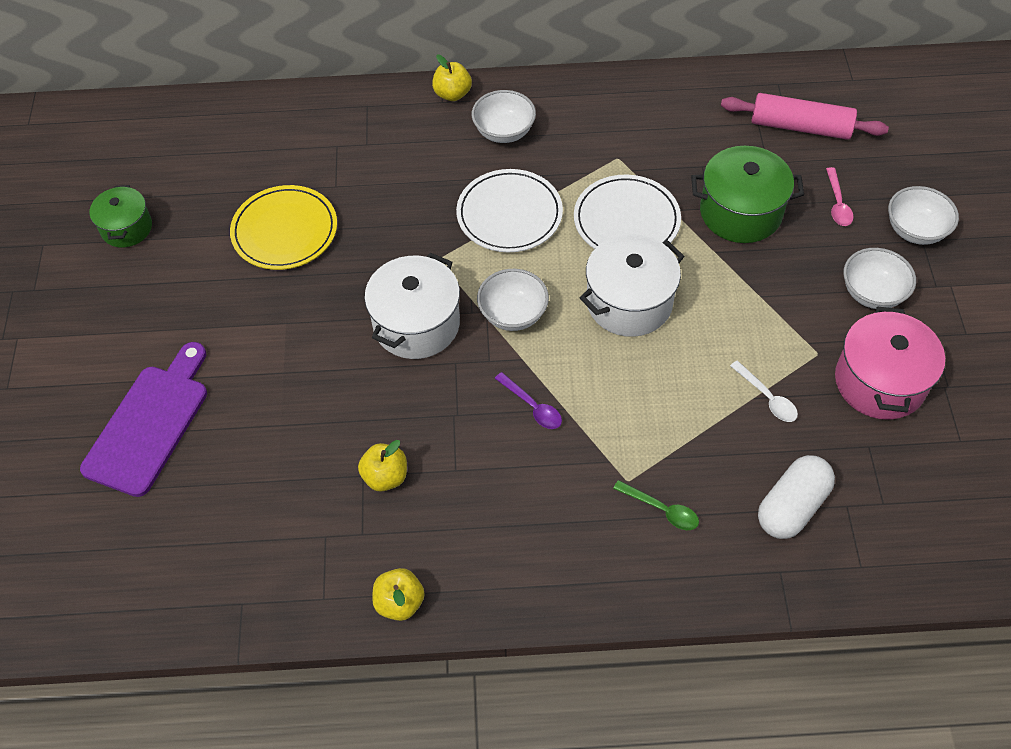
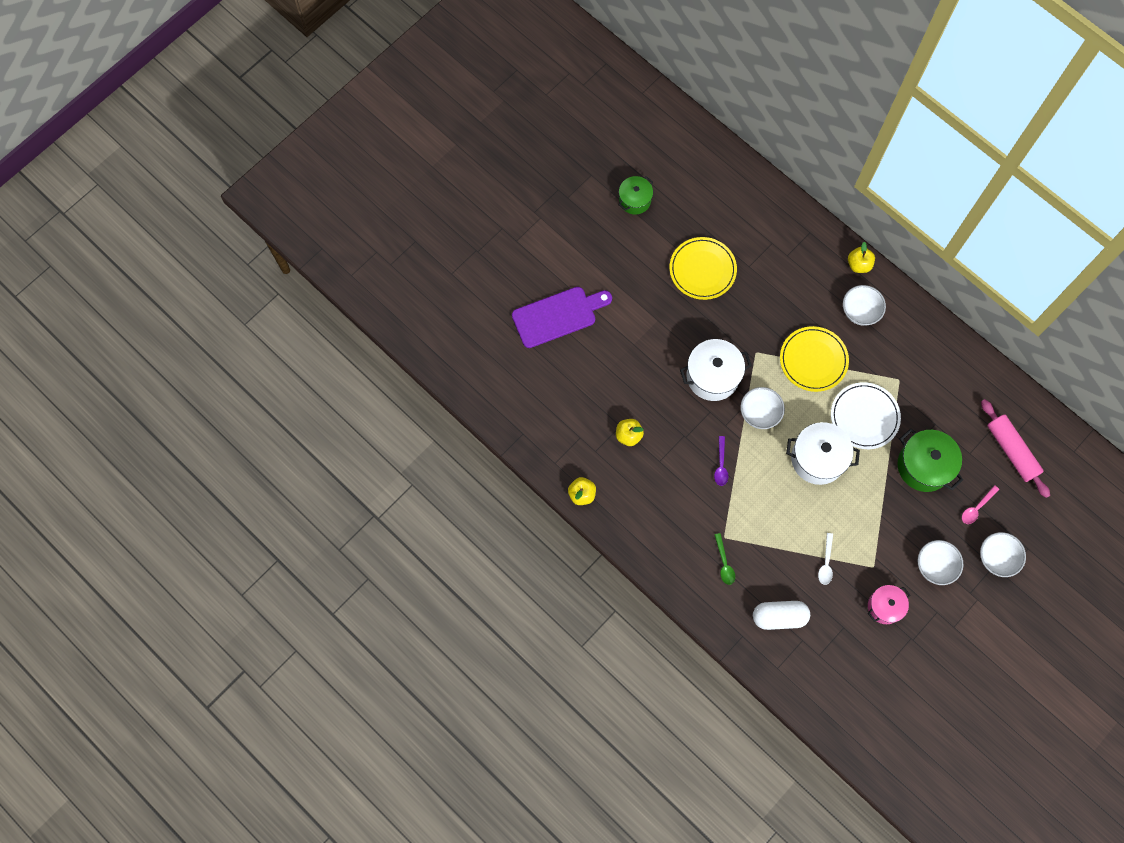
camera: 45 degrees right, 15 degrees up
white plate [456,169,563,252] -> yellow plate [780,326,849,392]
pink pot [835,307,945,420] -> pink pot [868,585,910,624], size x0.63

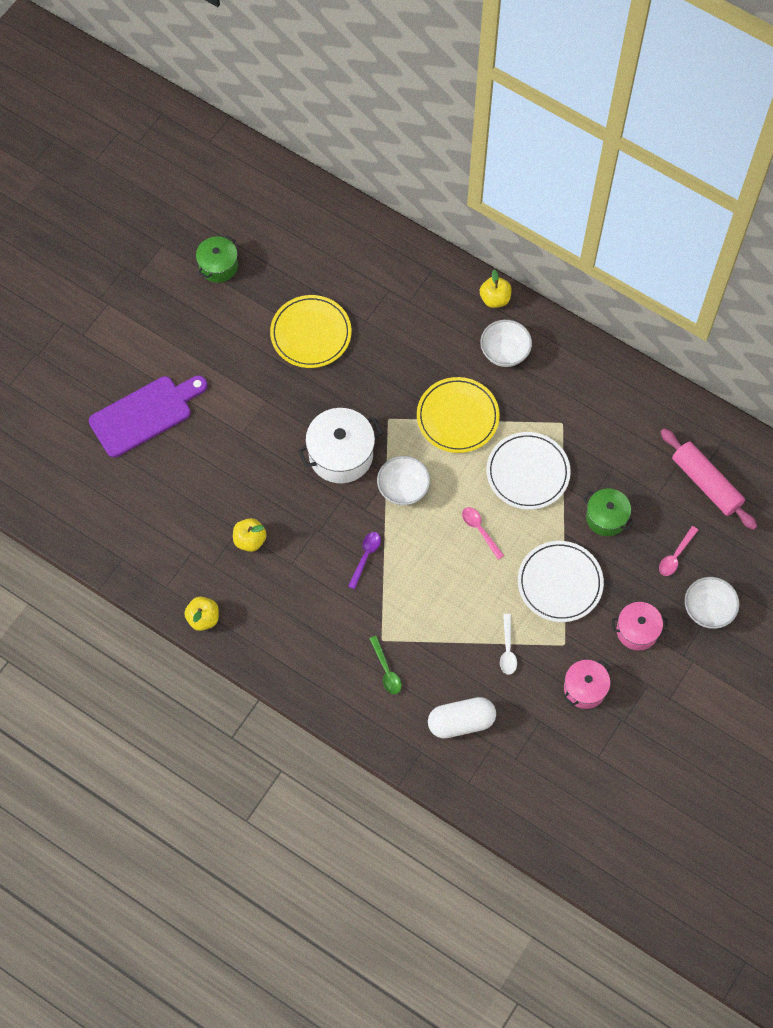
camera: 10 degrees left, 5 degrees down
purple spoon [714,436,728,486] -> purple spoon turned 150 degrees counterclockwise [348,532,381,589]
white pot [786,422,860,485] -> pink spoon [462,507,504,560]
green pot [897,428,963,492] -> green pot [583,488,634,536], size x0.63
white bowl [918,540,963,585] -> pink pot [612,602,668,650]
none -> white plate [518,541,604,622]

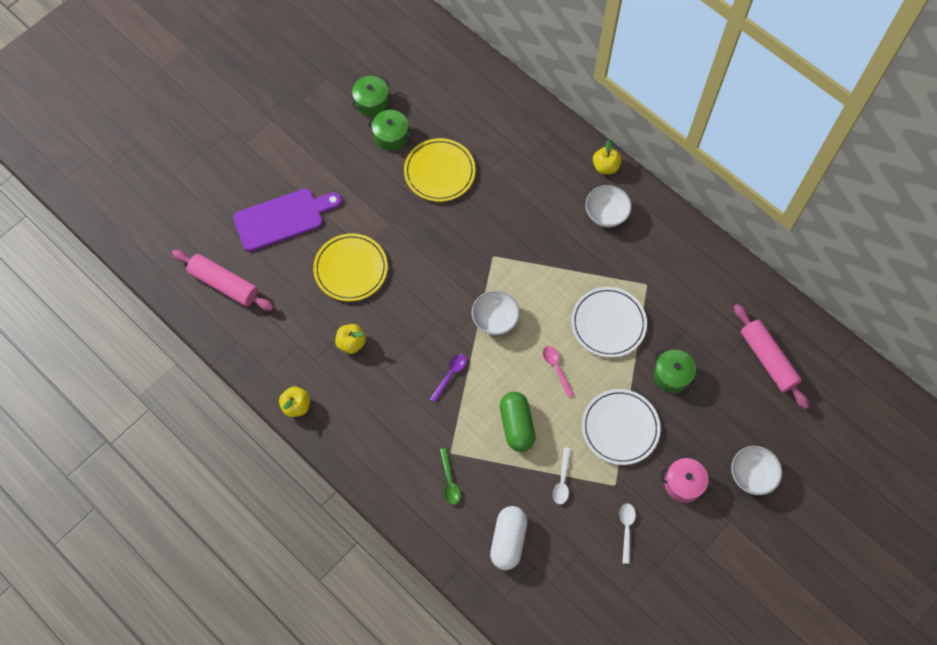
camera: 10 degrees right, 0 degrees up
white pot [298,408,383,483] -> none
yellow plate [417,377,500,453] -> yellow plate moved to [313,233,388,301]
white capsule [428,697,496,738] -> white capsule turned 75 degrees counterclockwise [490,506,527,570]
pink pot [564,660,610,709] -> white spoon [619,503,636,564]
pink spoon [659,526,698,576] -> none
none -> pink rolling pin [172,250,274,311]
none -> green pot [367,110,413,151]
none -> green capsule [500,392,536,452]

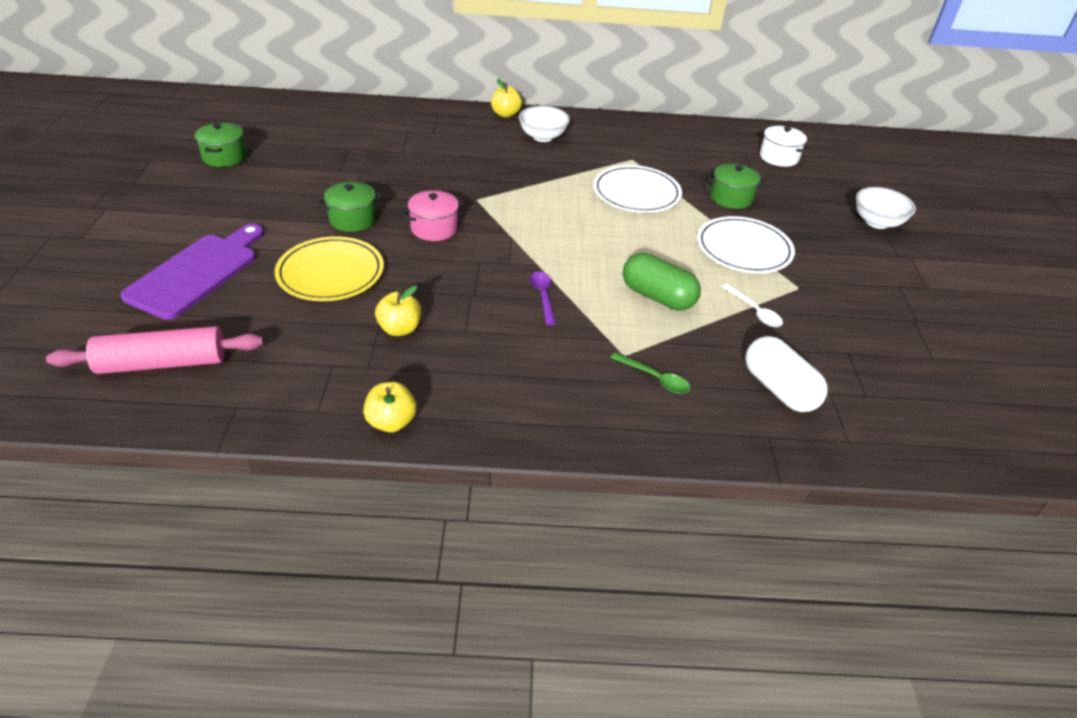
camera: 45 degrees left, 25 degrees down
green pot [367,110,413,151] -> green pot moved to [318,182,383,232]
yellow plate [404,138,476,202] -> none
white bowl [472,290,520,335] -> none
pink spoon [543,346,574,397] -> none
white spoon [619,503,636,564] -> none
pink pot [661,458,713,503] -> pink pot moved to [402,190,464,241]
pink rolling pin [734,304,809,409] -> white pot [760,126,810,167]

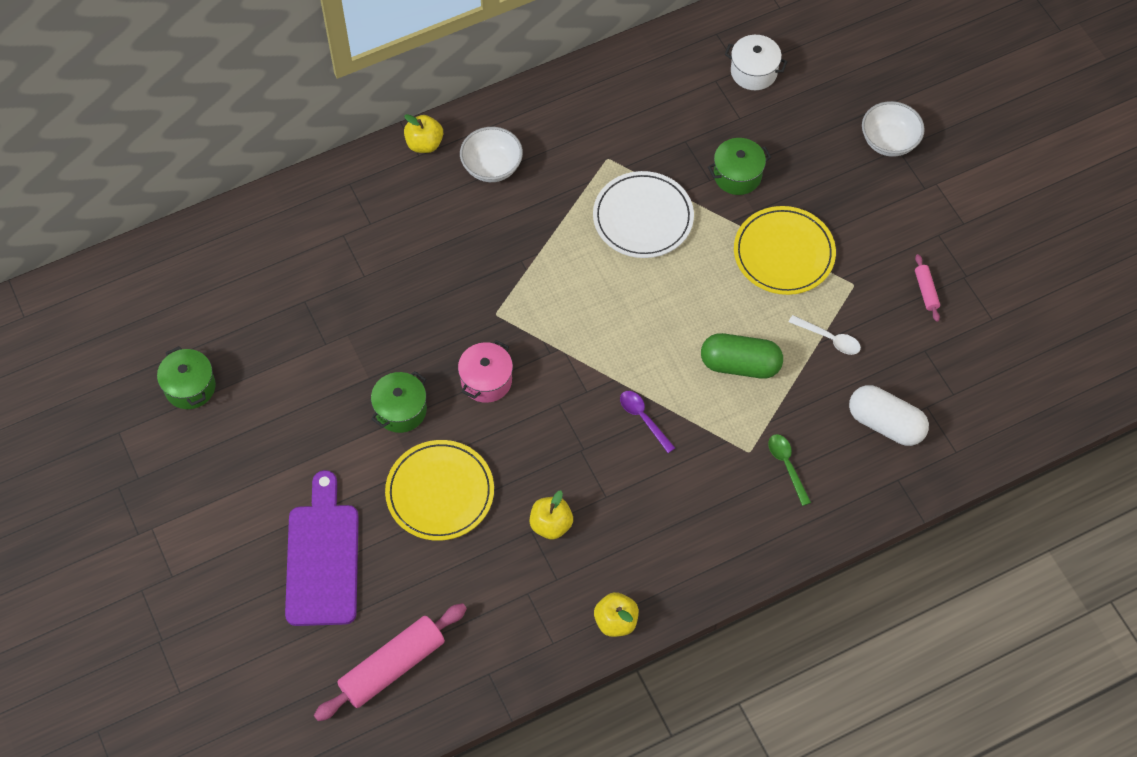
camera: 25 degrees left, 20 degrees up
green spoon [611,352,691,394] -> green spoon turned 120 degrees counterclockwise [768,434,811,506]
white plate [697,216,795,273] -> yellow plate [734,206,836,295]
none -> pink rolling pin [915,254,940,322]

